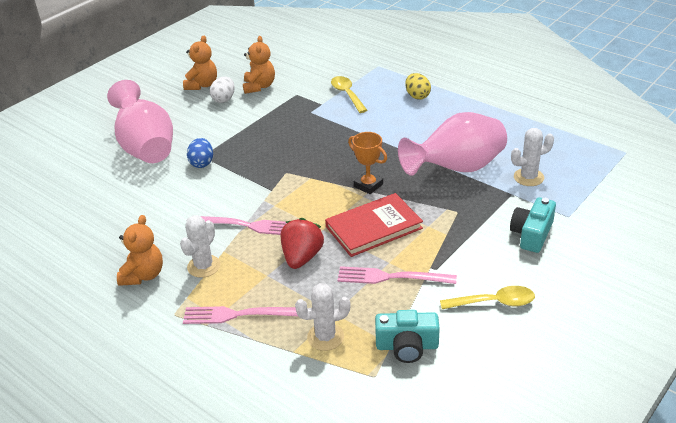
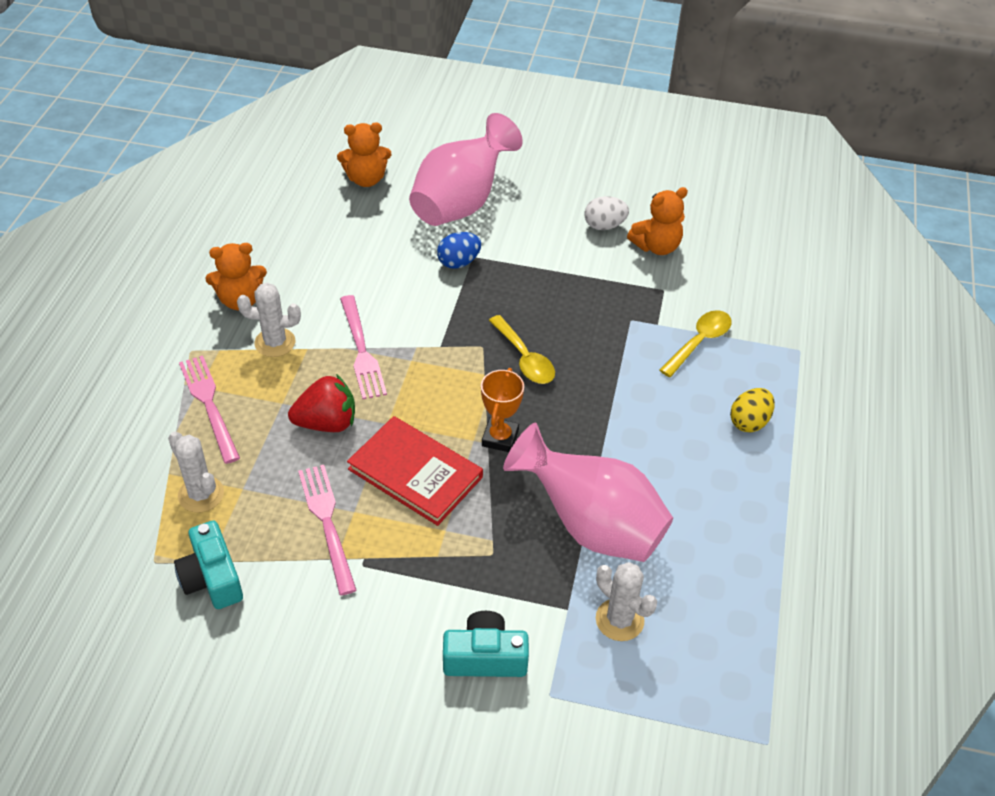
camera: 60 degrees right, 10 degrees up
orange teddy bear [183,36,217,90] -> orange teddy bear moved to [337,122,392,187]
yellow spoon [440,286,535,309] -> yellow spoon moved to [489,315,555,384]

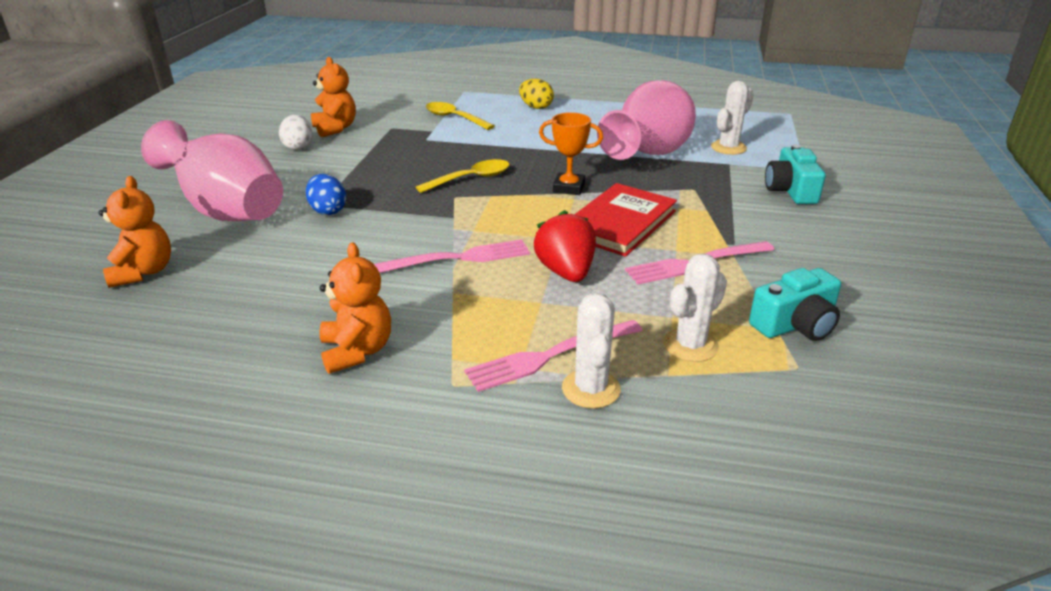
camera: 90 degrees left, 15 degrees down
white cactus [237,283,301,357] -> white cactus moved to [562,293,621,408]

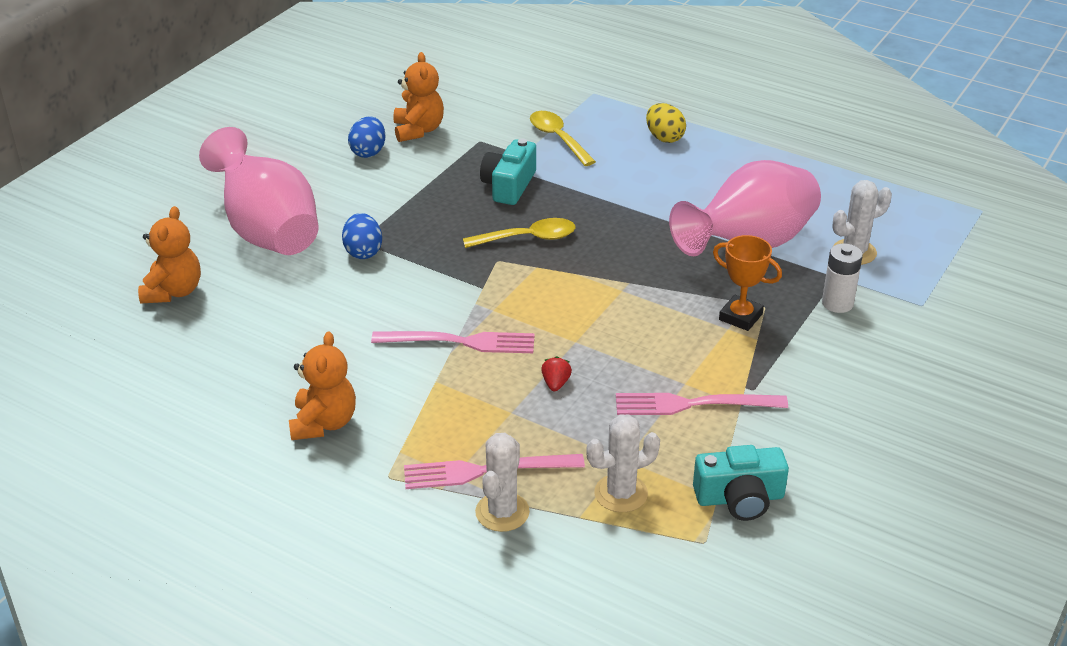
camera: 20 degrees right, 5 degrees up
white egg [279,115,313,150] -> blue egg [348,116,386,158]
red strawberry [534,210,596,282] -> red strawberry [541,356,572,391], size x0.47
orange trophy [539,112,603,195] -> orange trophy moved to [713,235,782,331]
red book [574,183,677,257] -> none
turquoise camera [765,144,826,204] -> turquoise camera moved to [480,139,536,205]
none -> white battery [822,243,863,313]

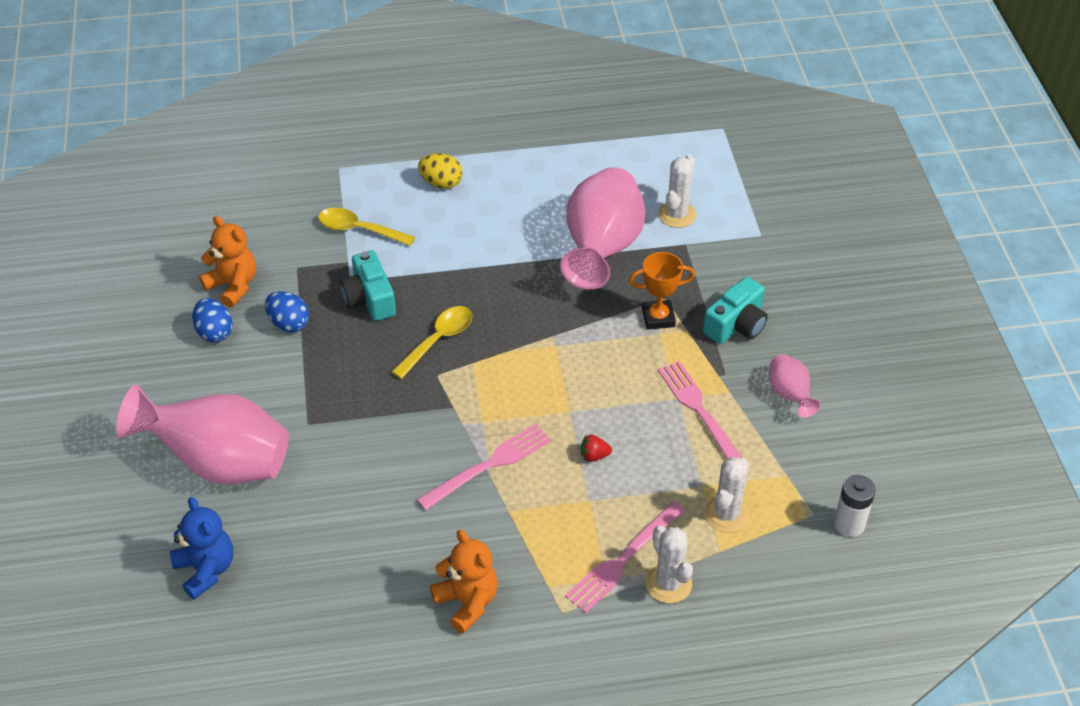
camera: 40 degrees left, 10 degrees up
orange teddy bear [138,206,201,304] -> blue teddy bear [170,497,233,600]
blue egg [342,213,382,259] -> blue egg moved to [265,291,309,332]
red strawberry [541,356,572,391] -> red strawberry turned 60 degrees counterclockwise [580,435,612,462]
pink fork [616,393,788,415] -> pink fork turned 105 degrees clockwise [658,361,742,459]
turquoise camera [693,445,789,521] -> turquoise camera moved to [703,277,768,344]
white battery [822,243,863,313] -> white battery moved to [834,475,876,537]
none -> pink vase [770,354,821,418]

